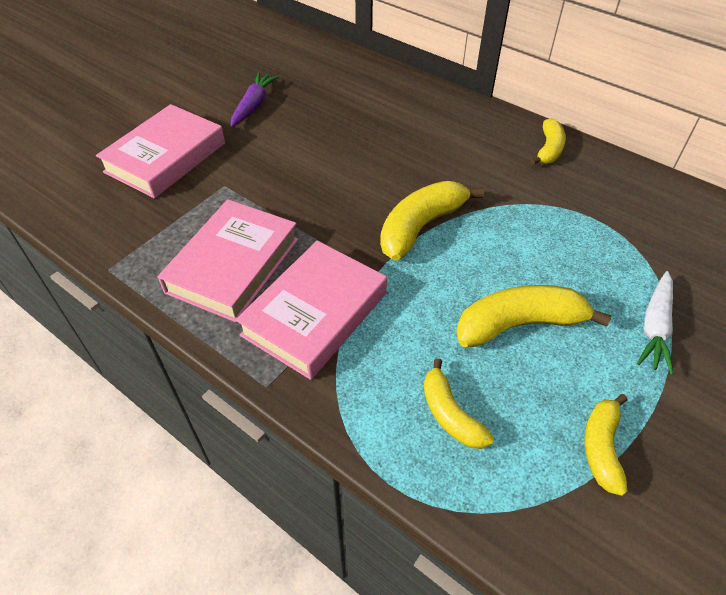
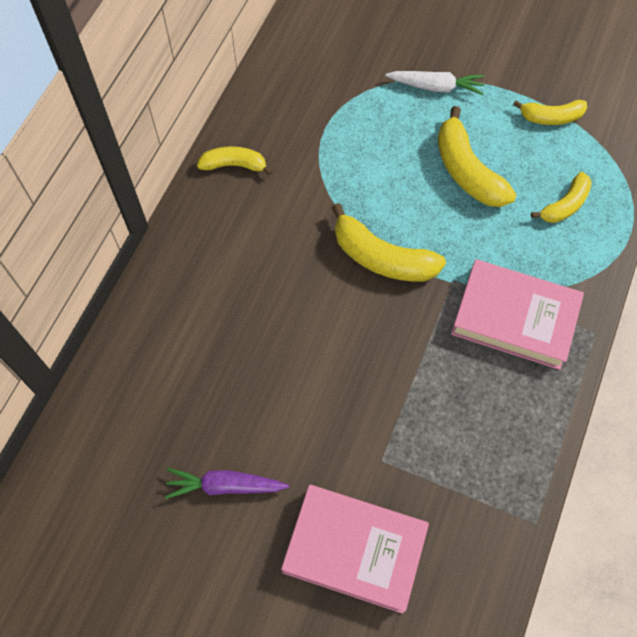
camera: 105 degrees left, 15 degrees up
pink book [158,199,298,322] -> none

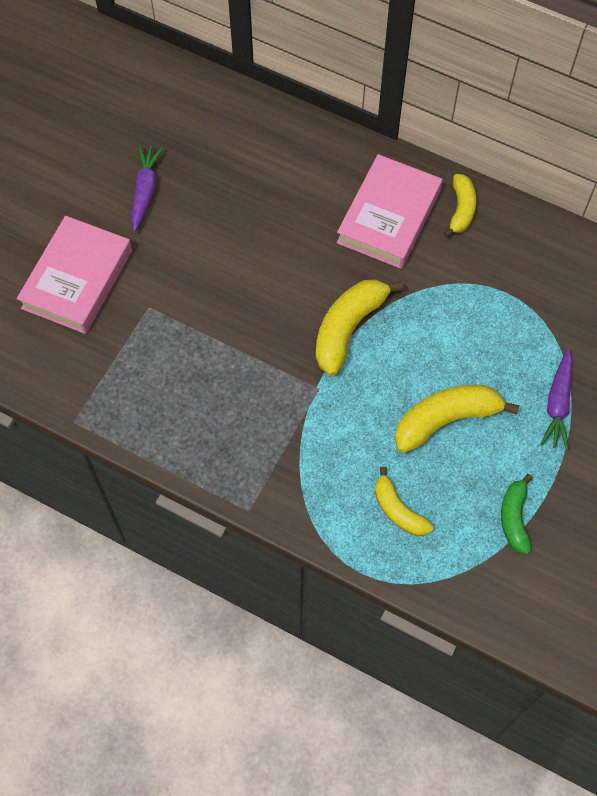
camera: 95 degrees right, 0 degrees up
white carrot [385,71,485,95] -> purple carrot [540,349,572,450]
pink book [451,259,584,370] -> pink book moved to [336,154,442,269]
yellow banana [513,100,587,125] -> green banana [501,474,532,554]

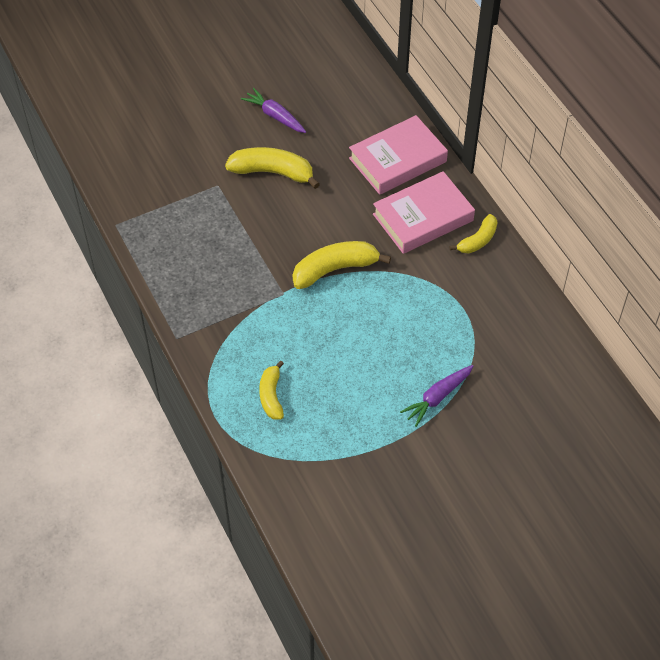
camera: 35 degrees right, 10 degrees down
pink book [17,216,132,334] -> pink book moved to [349,115,448,195]
purple carrot [131,145,164,232] -> purple carrot turned 90 degrees counterclockwise [241,88,306,133]
yellow banana [395,385,519,453] -> yellow banana moved to [225,147,320,189]
green banana [501,474,532,554] -> none

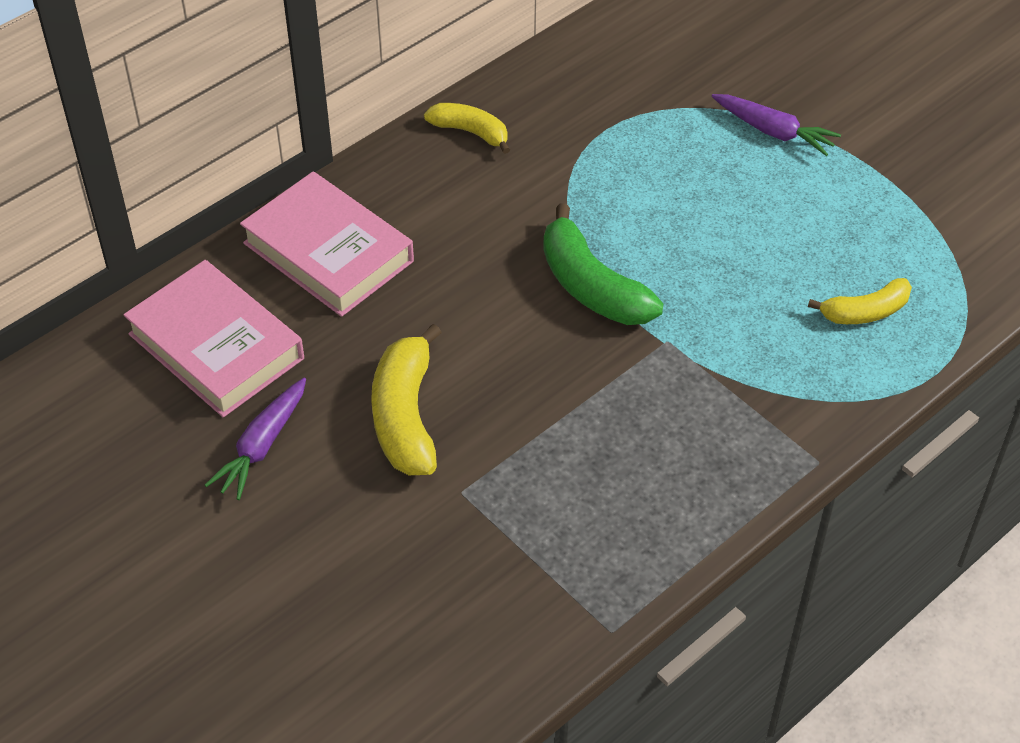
camera: 105 degrees left, 5 degrees down
yellow banana [293,241,391,289] -> green banana [543,203,663,325]
pink book [373,171,475,254] -> pink book moved to [123,260,304,417]

